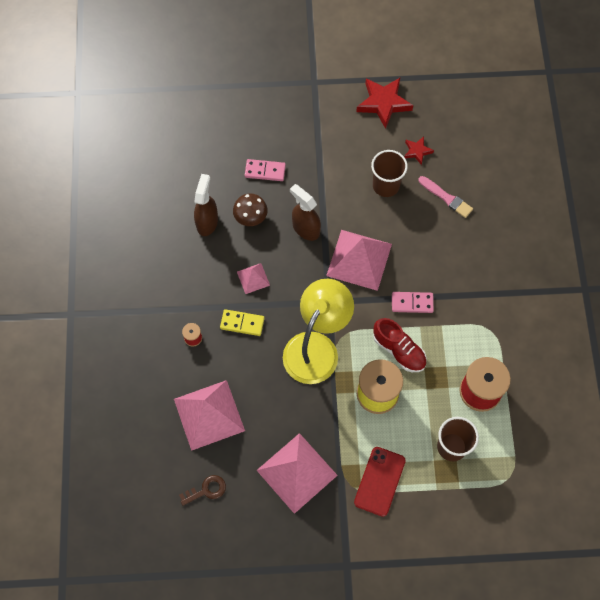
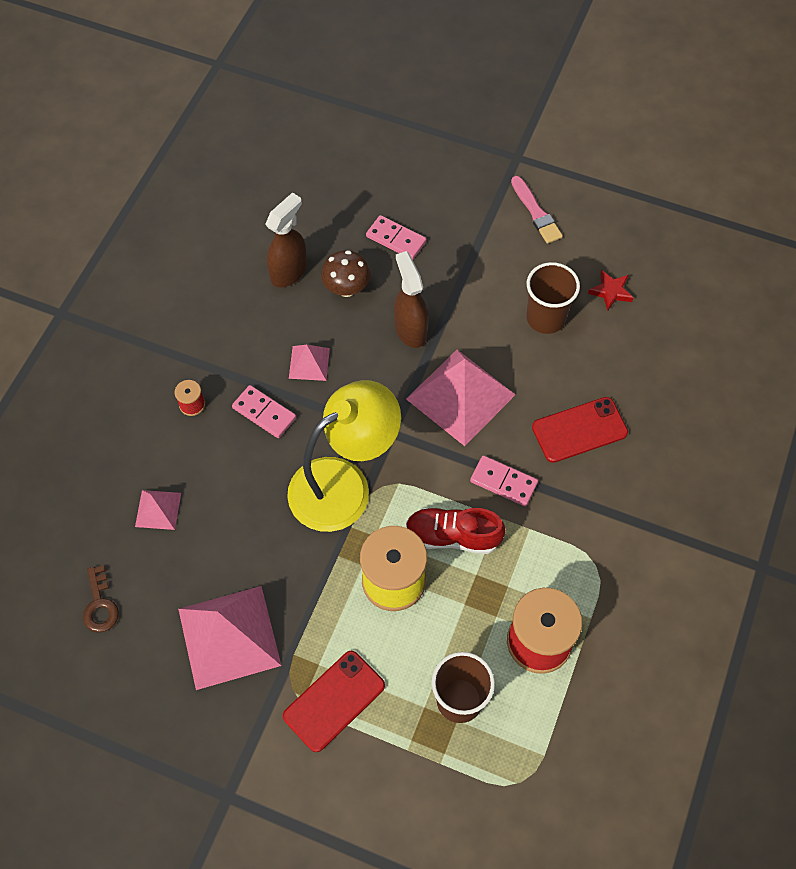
camera: 25 degrees right, 5 degrees down
pink pyramid [174,380,245,451] -> pink pyramid [135,490,181,530], size x0.49
brown key [179,475,226,506] -> brown key turned 75 degrees clockwise [83,565,119,633]
yellow domino [220,309,265,336] -> pink domino [232,385,296,438]
red star [356,78,413,129] -> none
red shoe [373,318,427,372] -> red shoe turned 120 degrees clockwise [406,508,506,554]
pink brush [418,176,473,218] -> pink brush moved to [511,176,563,244]
none -> red phone [532,397,628,463]

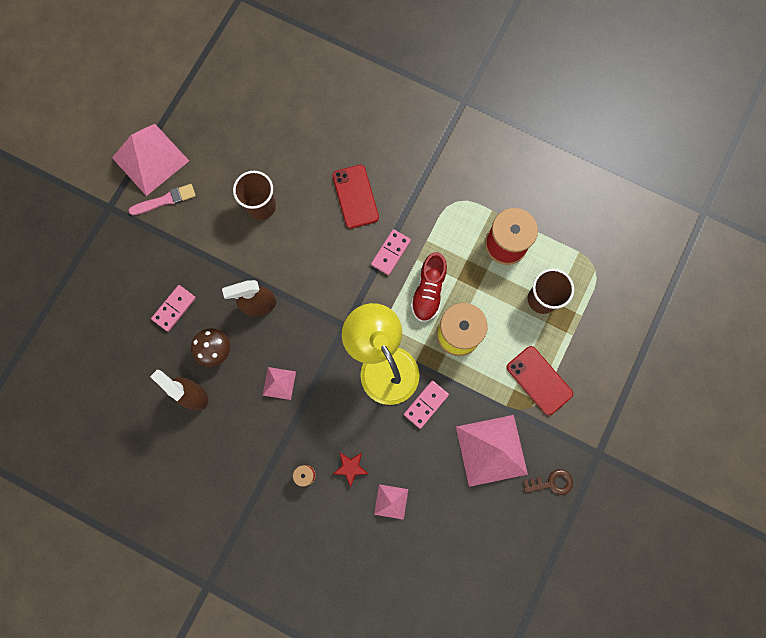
camera: 85 degrees left, 15 degrees up
brown key [83,565,119,633] -> brown key moved to [524,469,573,495]
pink domino [232,385,296,438] -> pink domino moved to [404,380,449,429]
pink pyramid [406,350,516,446] -> pink pyramid moved to [112,124,189,196]
red star [588,270,633,311] -> red star moved to [333,453,368,488]

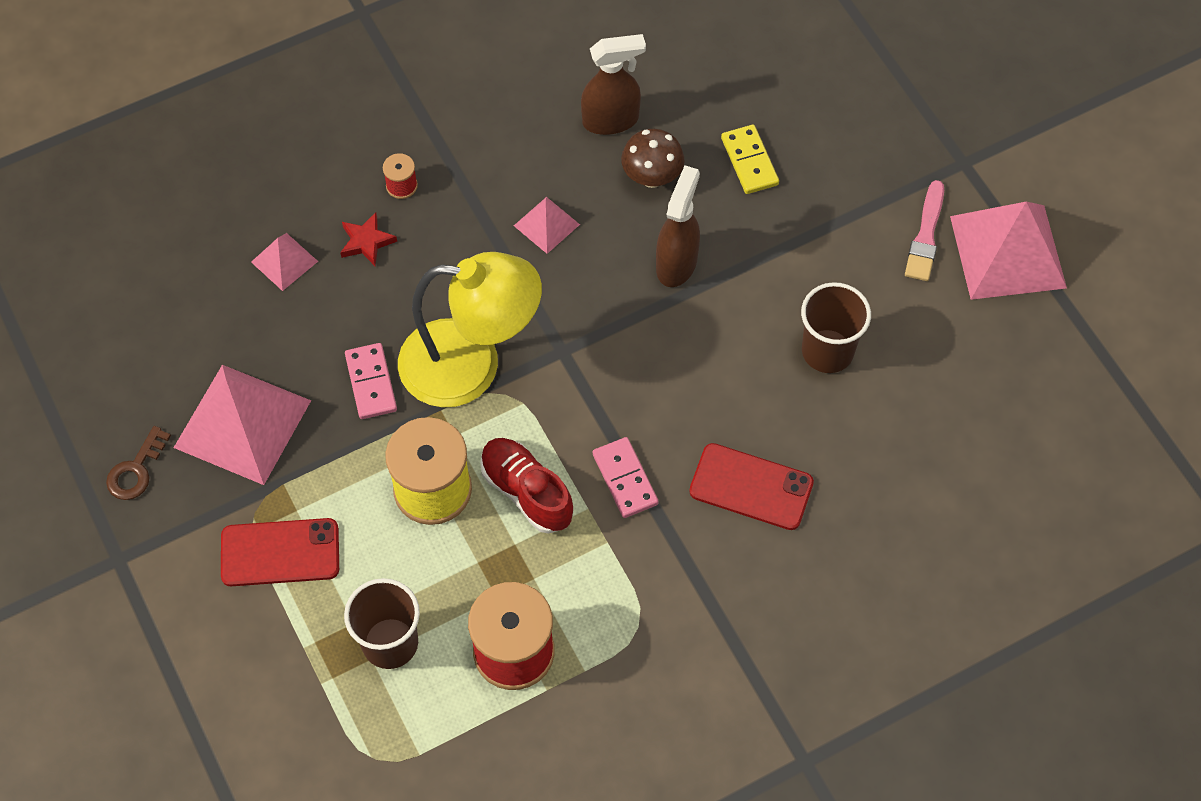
camera: 125 degrees right, 15 degrees down
pink domino [151,285,196,332] -> yellow domino [721,125,779,194]

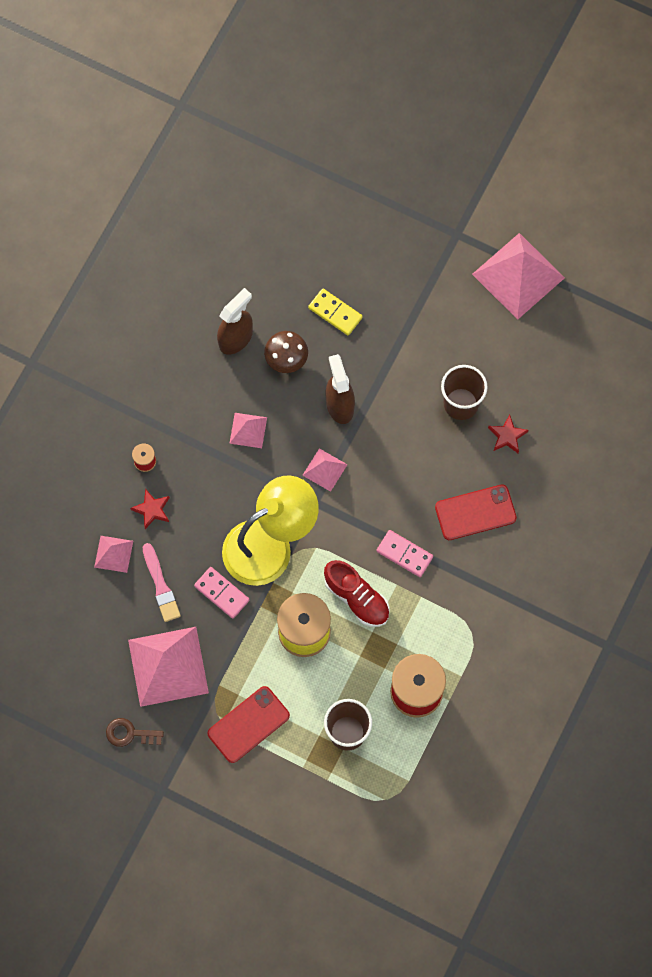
camera: 35 degrees left, 10 degrees up
brown key [106,426,171,500] -> brown key turned 105 degrees clockwise [106,718,164,747]
red shoe [480,438,573,534] -> red shoe turned 150 degrees counterclockwise [324,560,390,627]
pink brush [905,180,944,281] -> pink brush moved to [143,543,181,622]
none -> pink pyramid [302,448,348,492]
none -> red star [488,415,528,453]

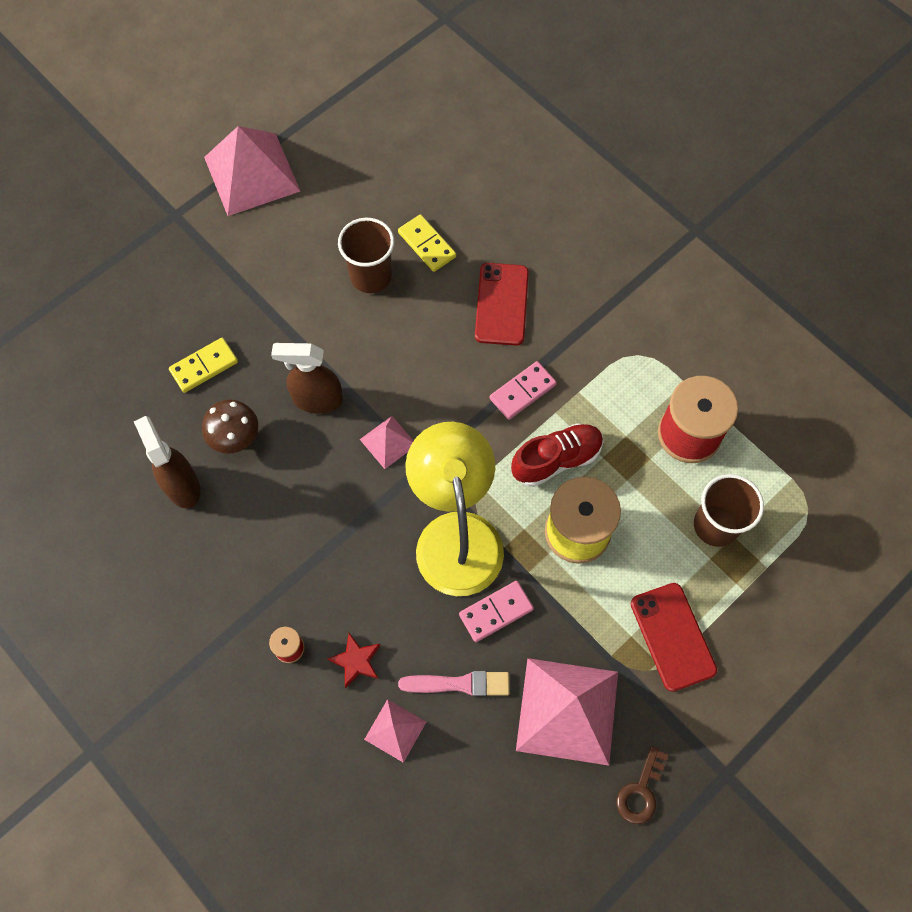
camera: 70 degrees left, 5 degrees down
pink pyramid [229,413,267,448] -> none
red star [488,415,528,453] -> yellow domino [398,214,456,272]

